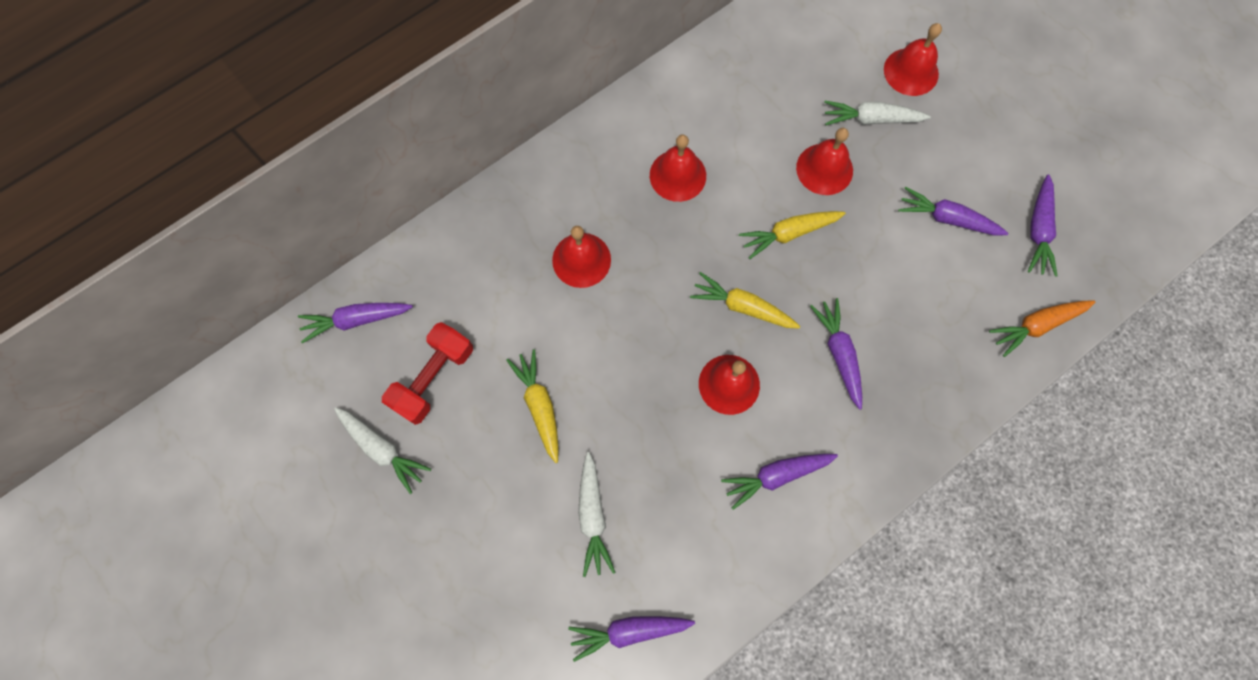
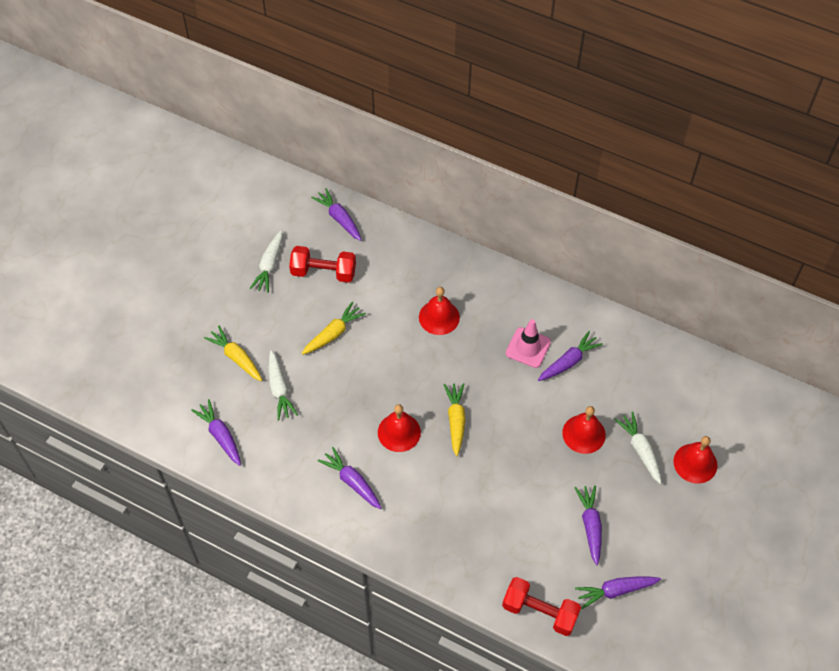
camera: 65 degrees right, 15 degrees down
white carrot [578,452,615,577] -> white carrot turned 75 degrees counterclockwise [268,350,298,420]
red bell [650,134,706,202] -> pink traffic cone [506,319,551,368]
yellow carrot [739,211,846,259] -> yellow carrot moved to [204,326,262,381]
purple carrot [810,298,862,410] -> purple carrot moved to [538,331,603,381]
orange carrot [989,300,1095,357] -> red dumbbell [502,577,581,636]

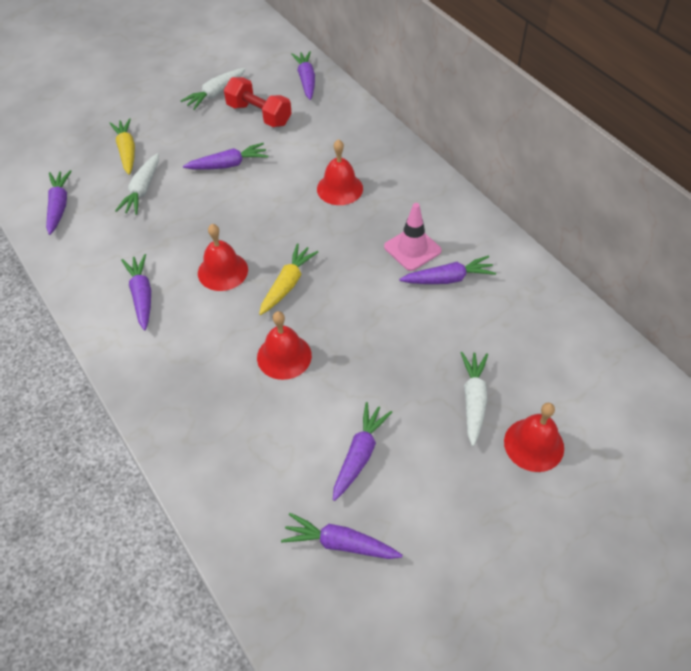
camera: 30 degrees right, 5 degrees down
yellow carrot [302,302,366,355] -> purple carrot [183,143,268,170]
red dumbbell [502,577,581,636] -> none
red bell [562,406,606,454] -> red bell moved to [257,311,312,380]

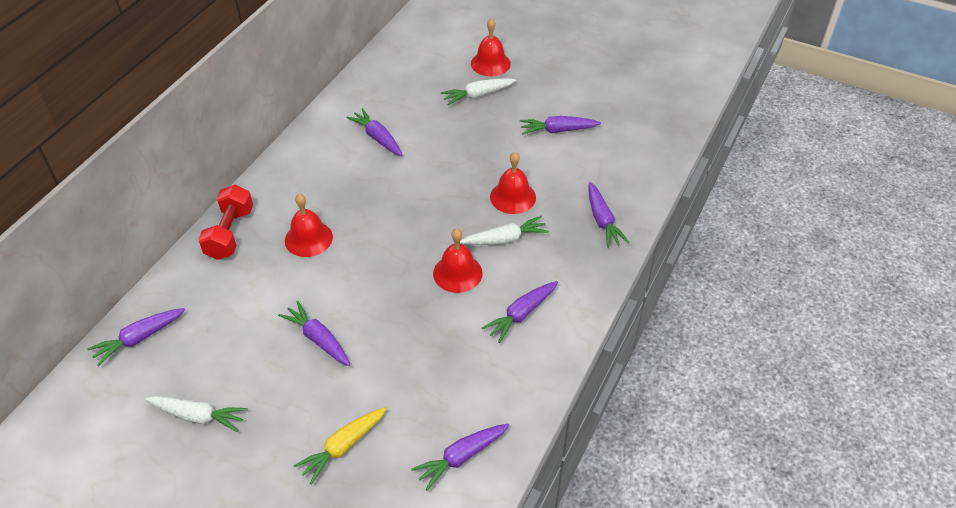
camera: 120 degrees left, 5 degrees down
white carrot [115,153,159,215] -> white carrot moved to [460,216,549,245]
red dumbbell [224,77,292,127] -> red dumbbell moved to [198,185,253,260]
yellow carrot [259,244,318,315] -> none
purple carrot [281,513,403,559] -> purple carrot moved to [588,182,630,248]
pink traffic cone [384,203,442,271] -> none

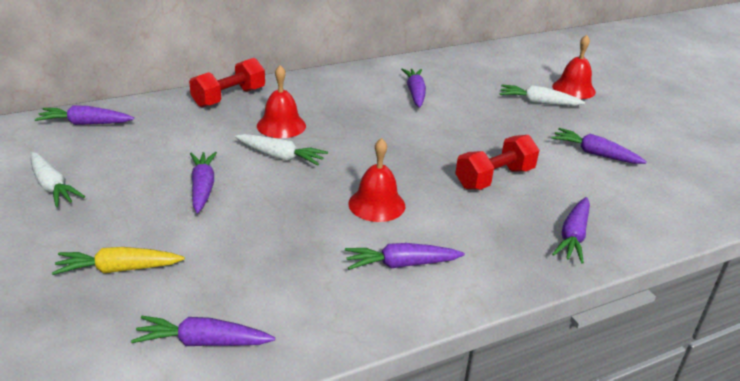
camera: 35 degrees right, 15 degrees down
white carrot [460,216,549,245] -> white carrot moved to [235,134,328,166]
red bell [490,152,536,214] -> red dumbbell [455,135,539,190]

